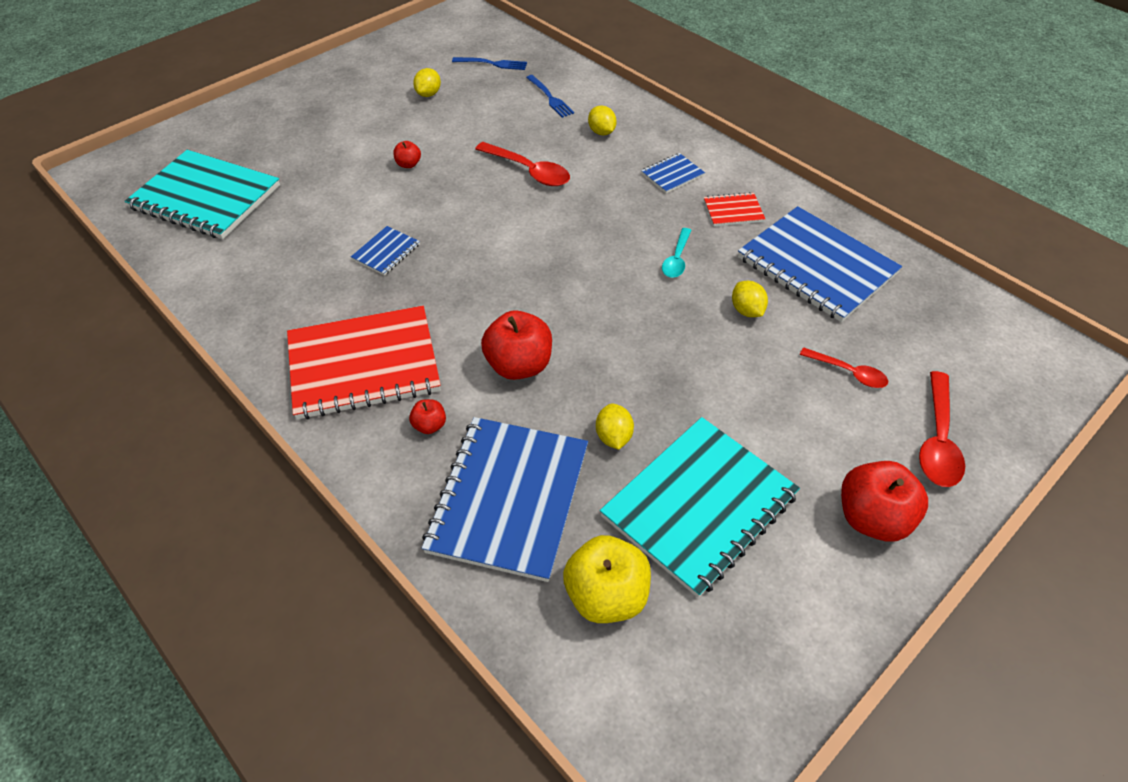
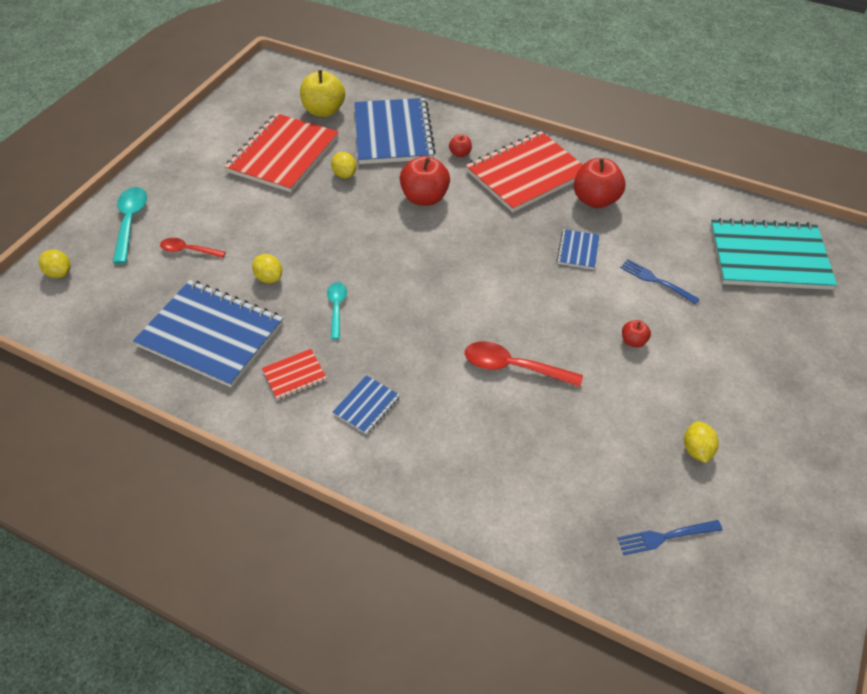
camera: 160 degrees right, 0 degrees up
blue fork [526,75,574,118] -> blue fork moved to [620,259,700,305]
yellow lemon [588,105,617,135] -> yellow lemon moved to [39,249,71,278]
turquoise notebook [600,417,800,598] -> red notebook [224,113,339,192]
red apple [841,461,928,542] -> red apple moved to [574,158,626,208]
red spoon [919,371,965,487] -> turquoise spoon [113,187,147,264]

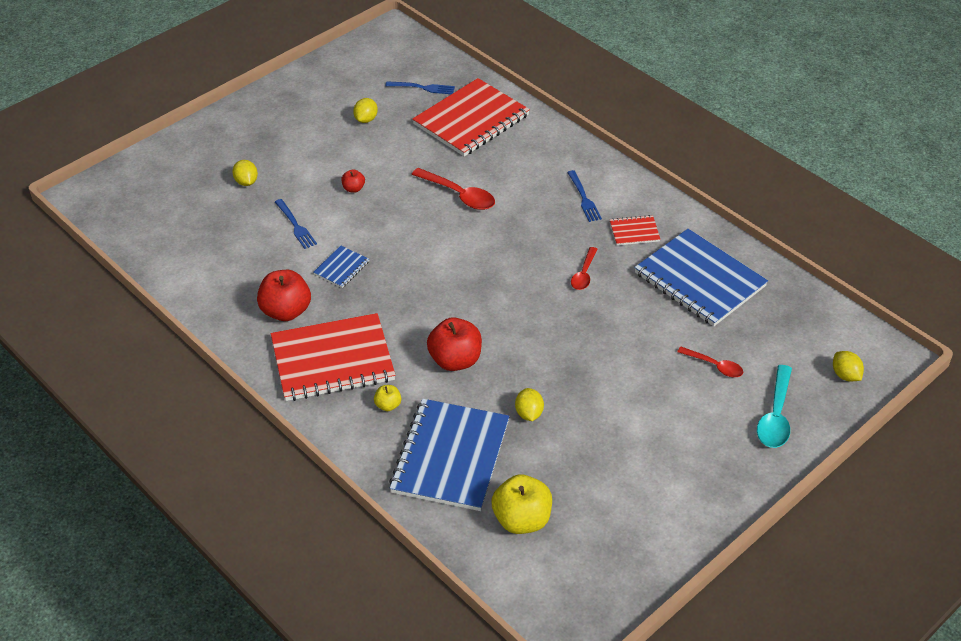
camera: 160 degrees left, 5 degrees down
red notebook [224,113,339,192] -> red notebook moved to [412,78,530,156]
yellow lemon [252,254,282,283] -> yellow lemon moved to [232,160,258,186]
turquoise spoon [327,282,347,339] -> red spoon [571,247,597,290]
blue notebook [333,375,400,435] -> blue fork [567,170,602,222]
red apple [449,134,472,157] -> yellow apple [374,385,401,411]
turquoise notebook [710,218,837,290] -> none

